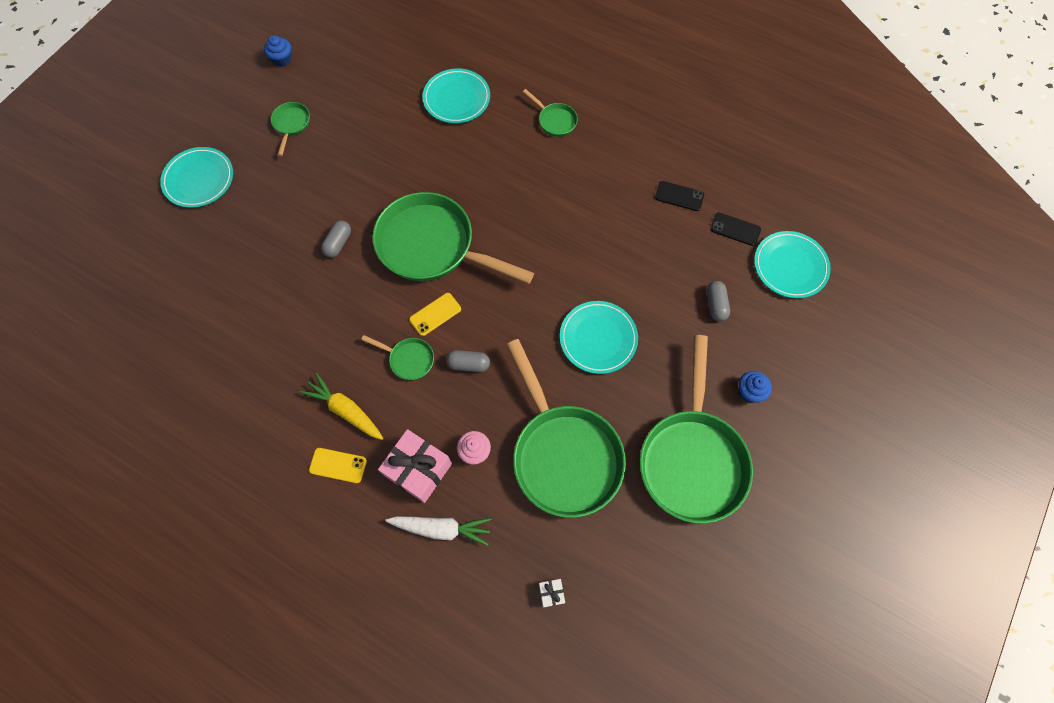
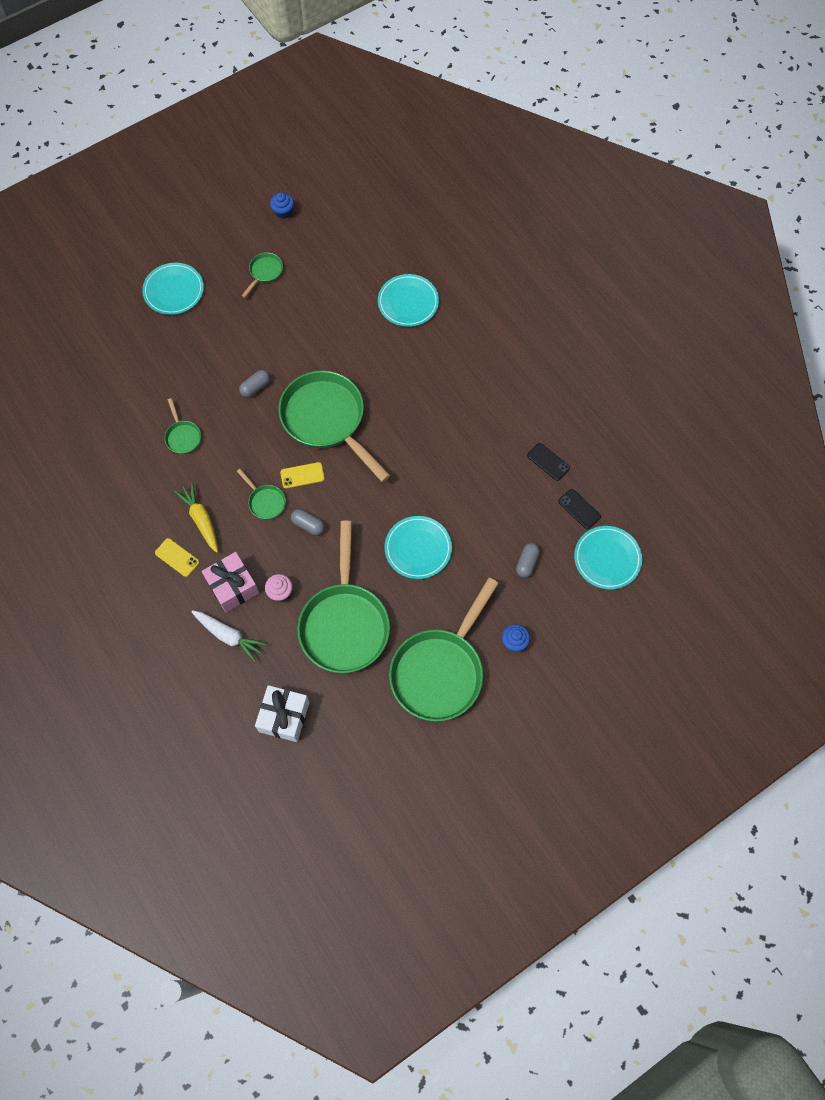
camera: 25 degrees right, 0 degrees up
green pan [523,89,578,137] -> green pan moved to [164,398,201,454]
white gift [539,579,565,607] -> white gift [255,685,310,742], size x2.29

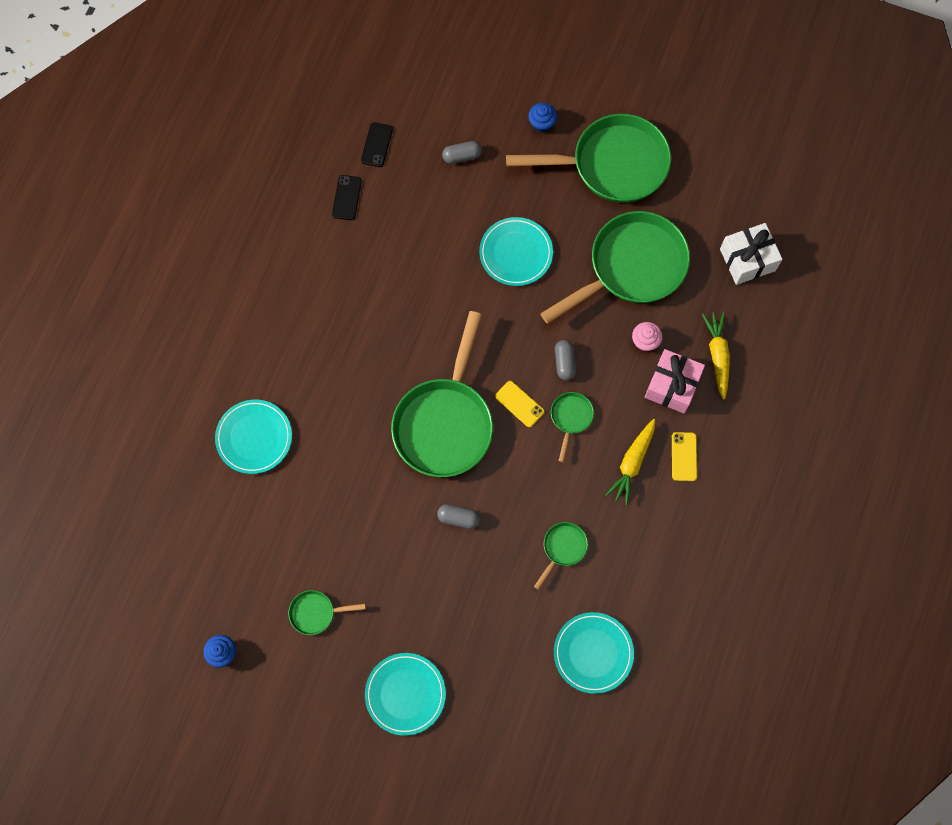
camera: 125 degrees left, 5 degrees up
white carrot [191,610,267,662] -> yellow carrot [702,312,730,400]
turquoise plate [574,526,642,590] -> turquoise plate moved to [554,612,634,694]

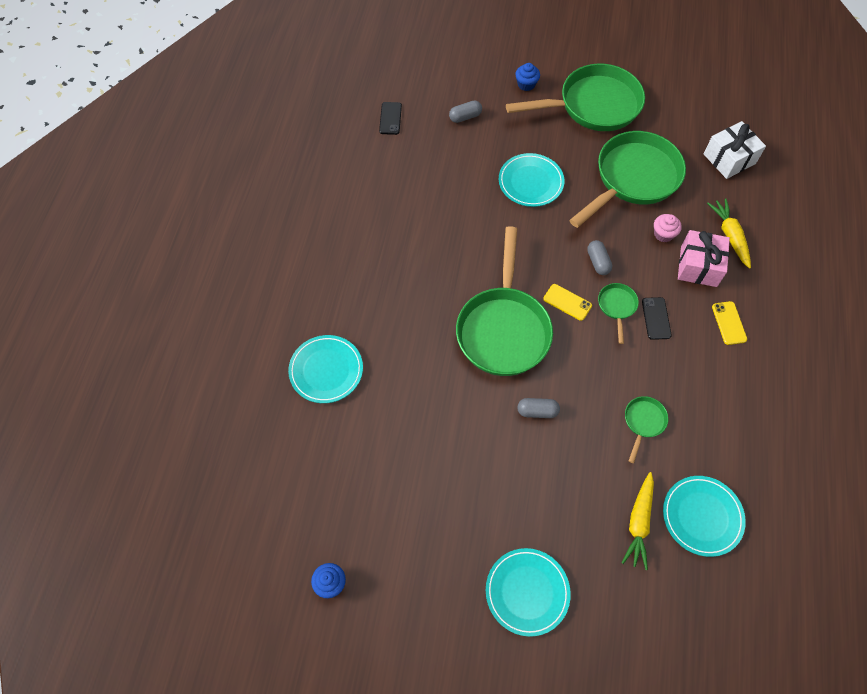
camera: 10 degrees left, 10 degrees down
green pan [288,590,366,635] -> none
black phone [332,175,362,220] -> black phone moved to [642,297,672,340]
yellow carrot [605,419,655,505] -> yellow carrot moved to [622,472,654,570]

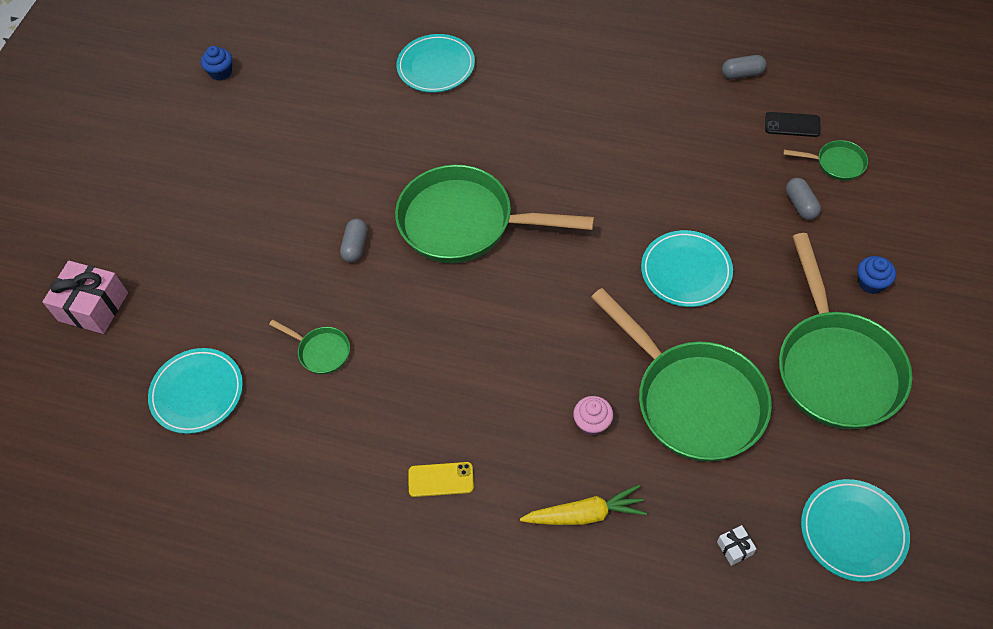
camera: 100 degrees right, 5 degrees down
turquoise plate [486,548,571,637] -> turquoise plate moved to [801,479,910,582]
yellow phone [543,284,592,321] -> none
grey capsule [587,240,612,275] -> grey capsule moved to [722,55,767,79]
green pan [598,283,639,344] -> green pan moved to [783,140,868,181]
yellow carrot [622,472,654,570] -> none
black phone [642,297,672,340] -> none
pink gift [678,230,730,287] -> pink gift moved to [42,261,128,334]
white gift [704,121,766,179] -> white gift [717,525,757,566], size x0.44

